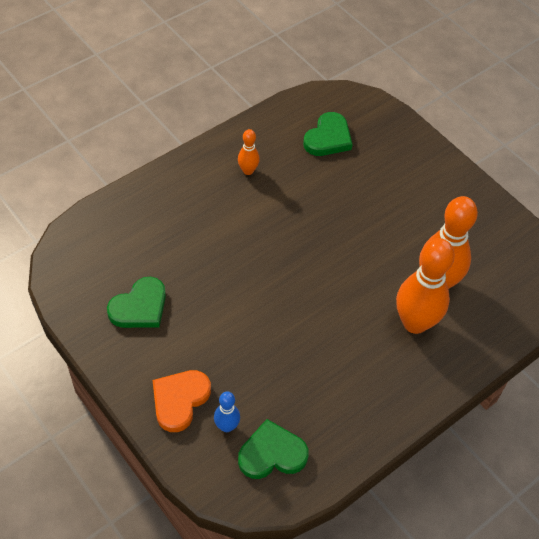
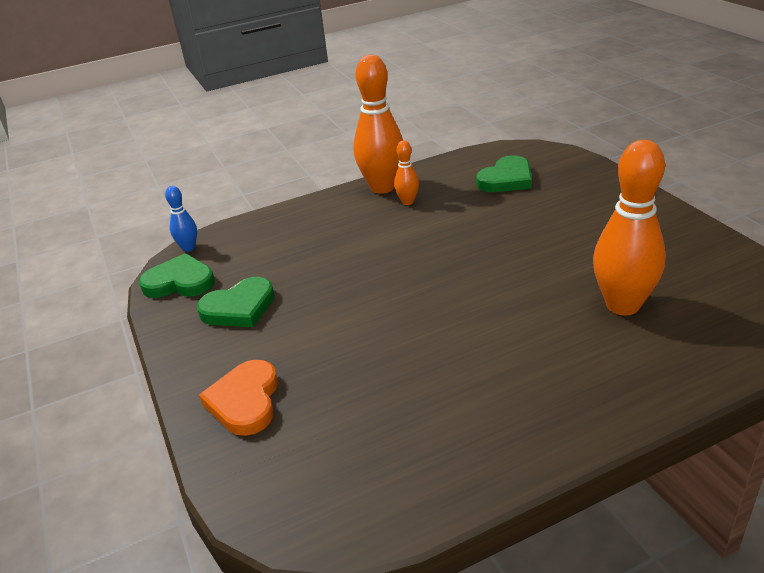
camera: 20 degrees right, 20 degrees down
orange heart [152,370,211,432] -> orange heart turned 45 degrees counterclockwise [199,360,278,436]
blue bowling pin [214,391,240,432] -> blue bowling pin moved to [165,186,197,252]
green heart [238,419,309,479] -> green heart moved to [139,253,215,298]
orange bowling pin [396,238,455,334] -> orange bowling pin moved to [353,55,403,194]

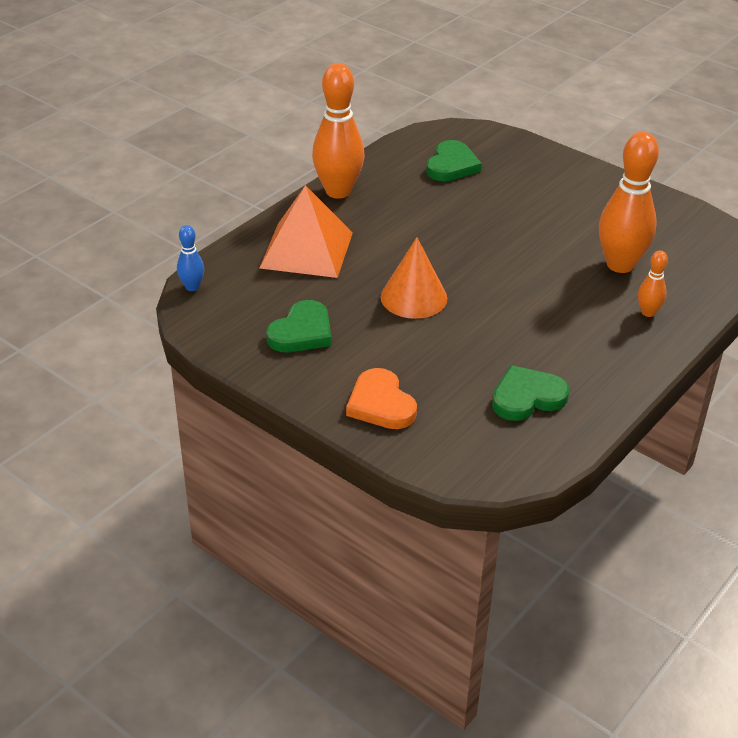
camera: 30 degrees left, 5 degrees up
green heart [139,253,215,298] -> green heart moved to [492,365,569,421]
orange bowling pin [394,140,419,205] -> orange bowling pin moved to [638,250,668,317]
none -> orange pyramid [260,185,353,278]
none -> orange cone [381,237,447,319]

